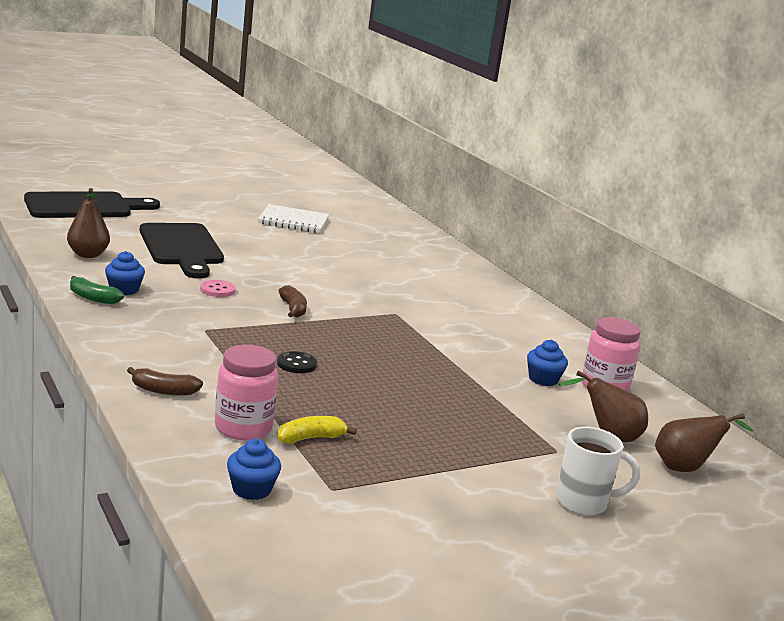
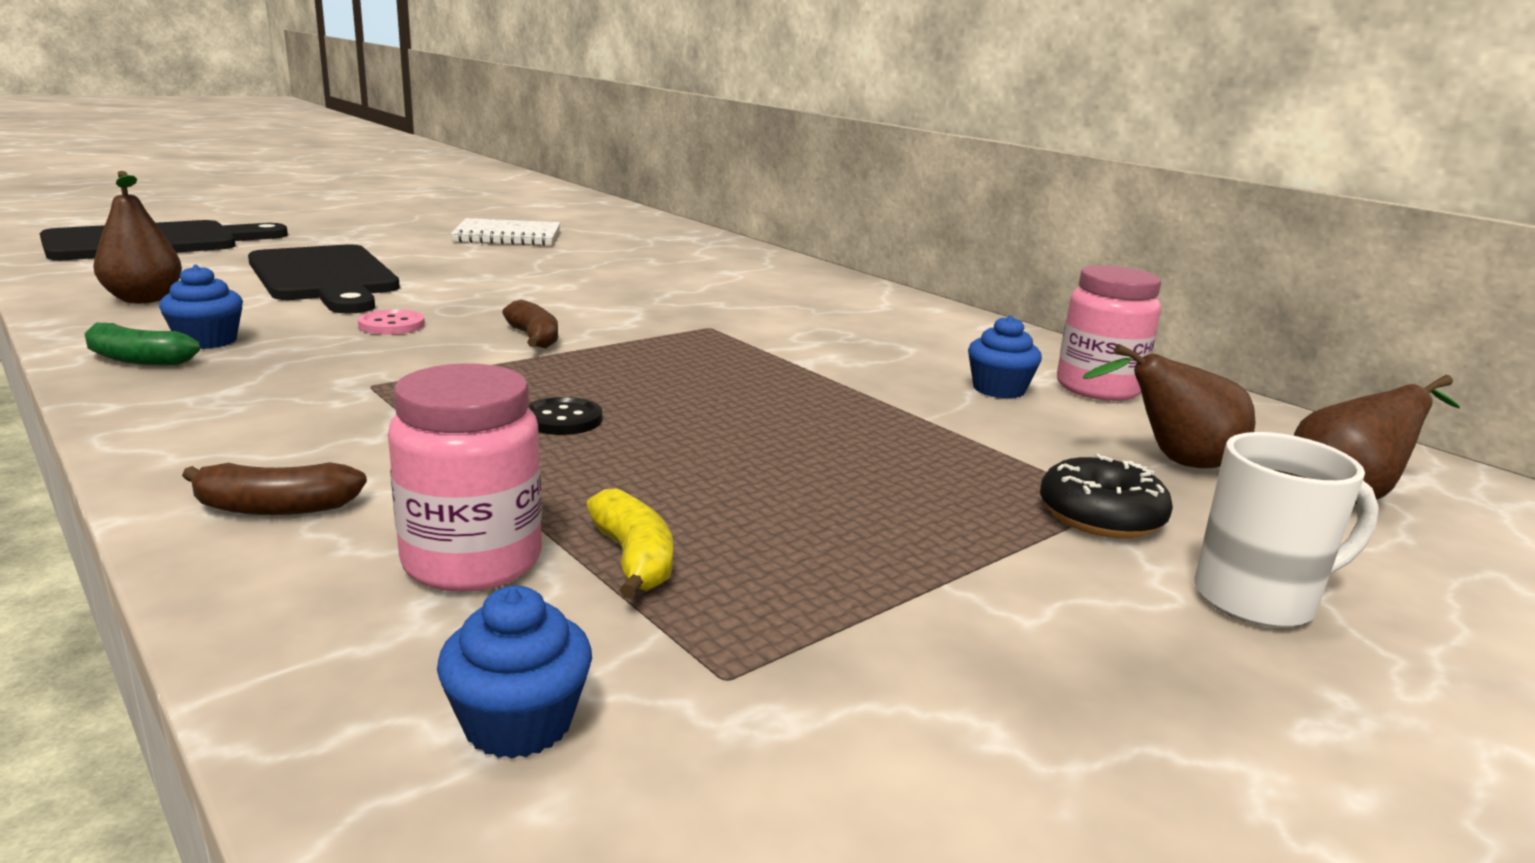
camera: 10 degrees left, 0 degrees up
yellow banana [277,416,357,444] -> yellow banana turned 105 degrees clockwise [586,488,673,599]
none -> black donut [1040,454,1173,538]

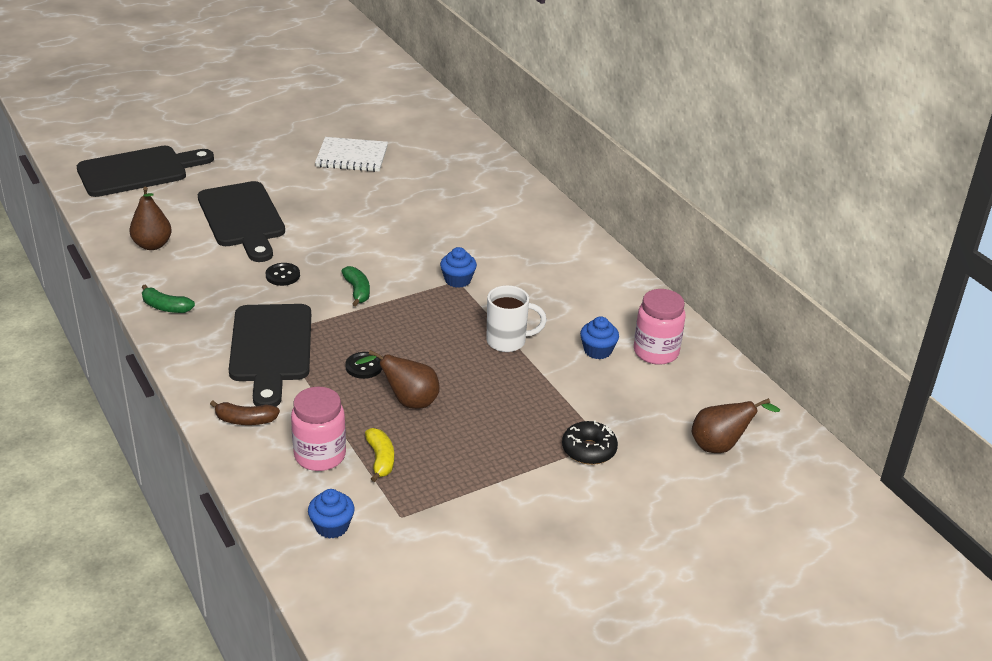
camera: 10 degrees right, 15 degrees up
blue cupcake [159,265,243,349] -> blue cupcake moved to [440,247,477,288]
pink button [358,309,425,335] -> black button [265,263,300,286]
brown banana [502,300,558,348] -> green banana [341,266,370,306]
brown pear [1083,344,1256,468] -> brown pear moved to [355,350,440,409]
white mug [1195,432,1379,628] -> white mug moved to [486,285,547,352]
none -> black cutting board [229,304,311,407]

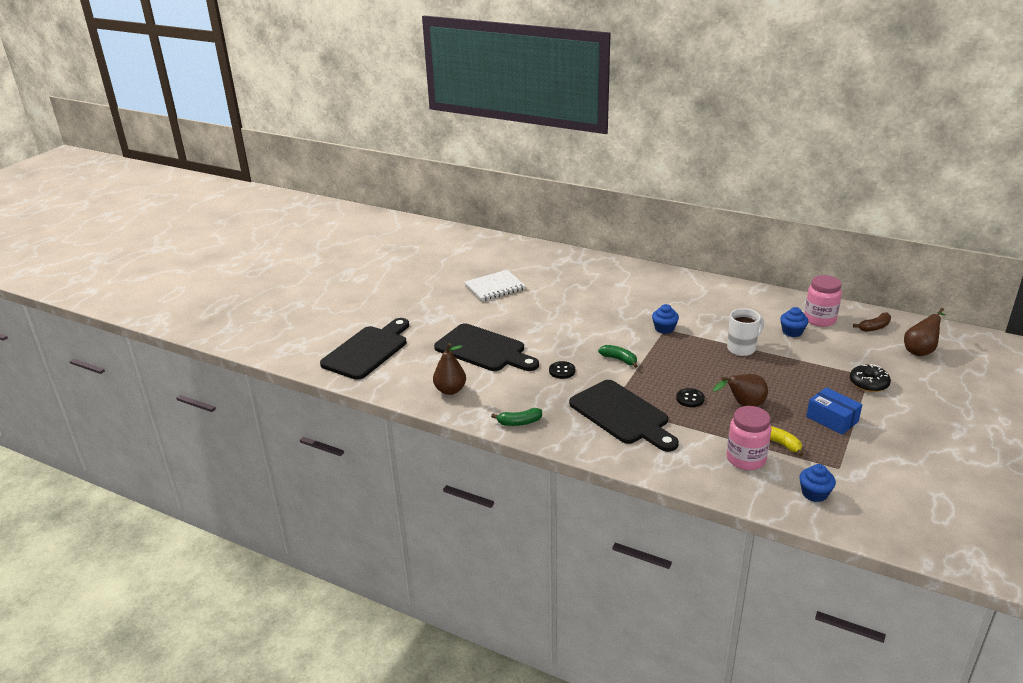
camera: 30 degrees left, 5 degrees down
brown banana [210,400,280,425] -> brown banana moved to [853,313,891,332]
none -> blue box [806,387,862,435]

